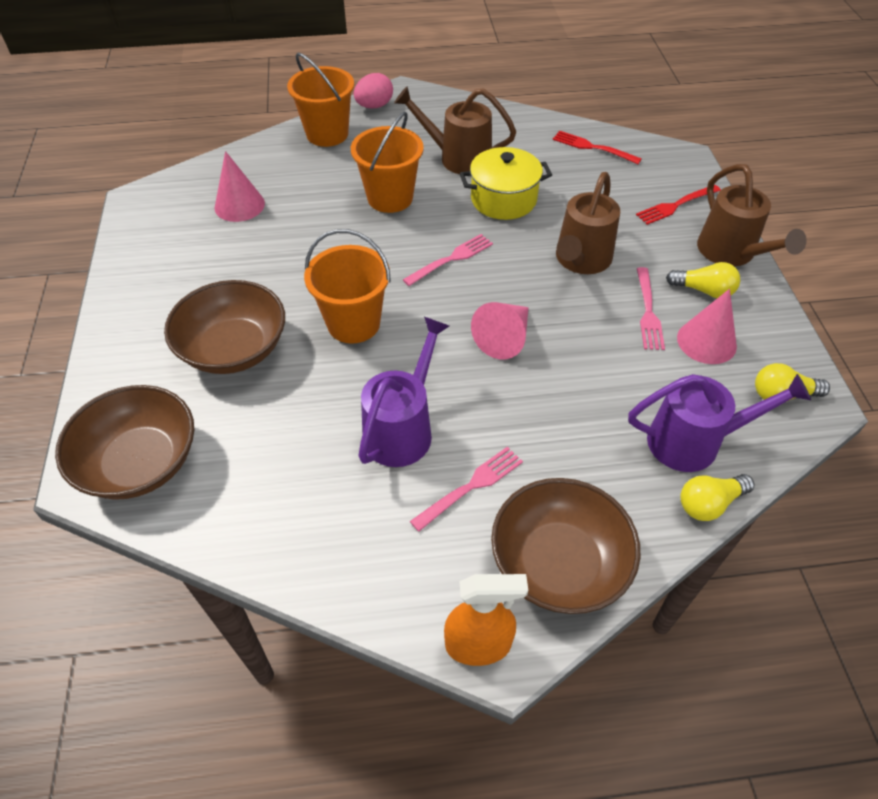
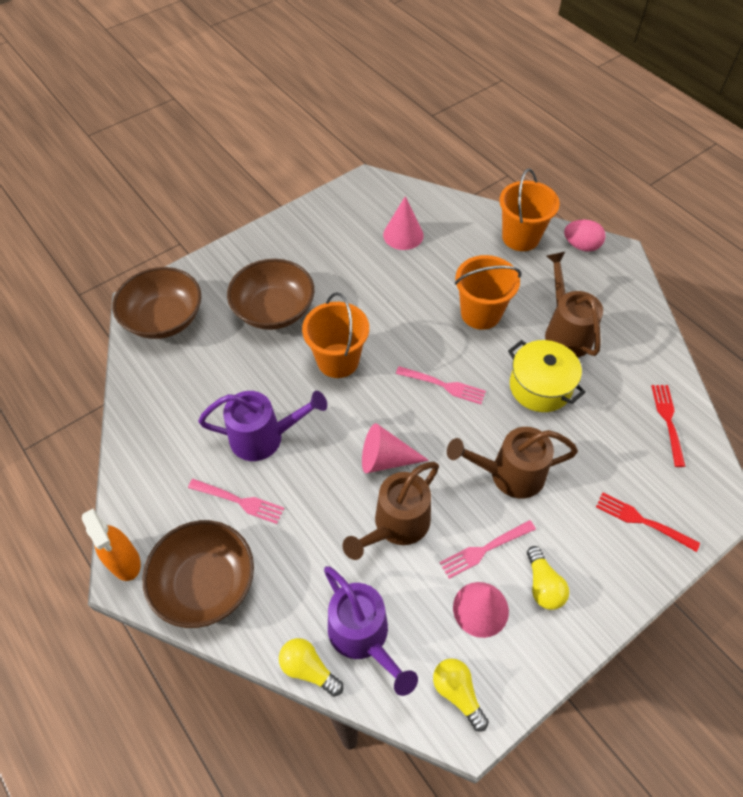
camera: 60 degrees right, 5 degrees up
brown watering can [697,164,807,266] -> brown watering can moved to [343,462,439,560]

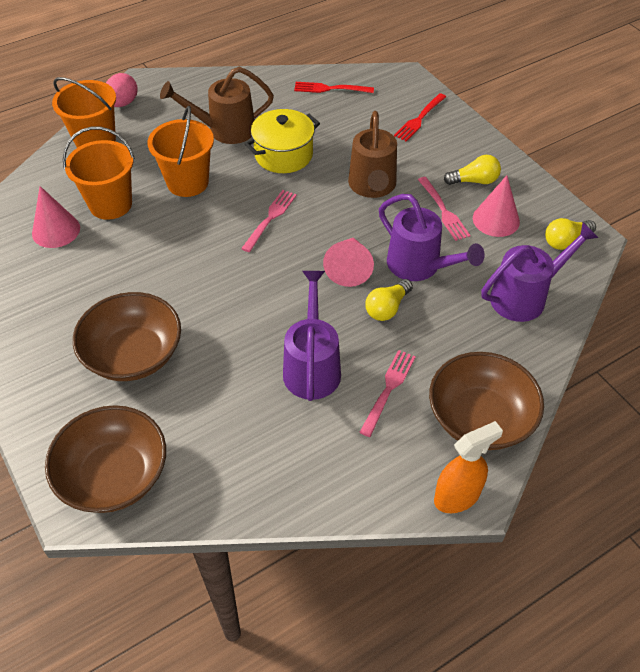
camera: 85 degrees left, 5 degrees down
yellow light bulb [279,638,343,697] -> yellow light bulb moved to [365,279,413,321]
orange bucket [302,292,369,378] -> orange bucket moved to [63,127,135,220]
brown watering can [343,462,439,560] -> purple watering can [379,194,485,281]

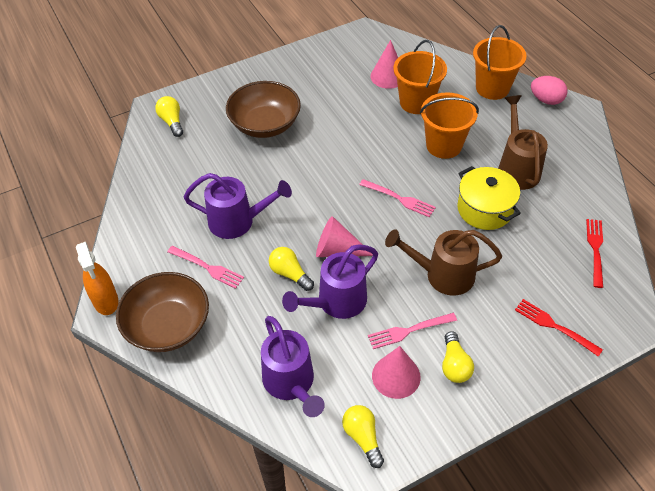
camera: 95 degrees right, 0 degrees up
brown bowl [45,405,166,513] -> yellow light bulb [155,96,183,137]

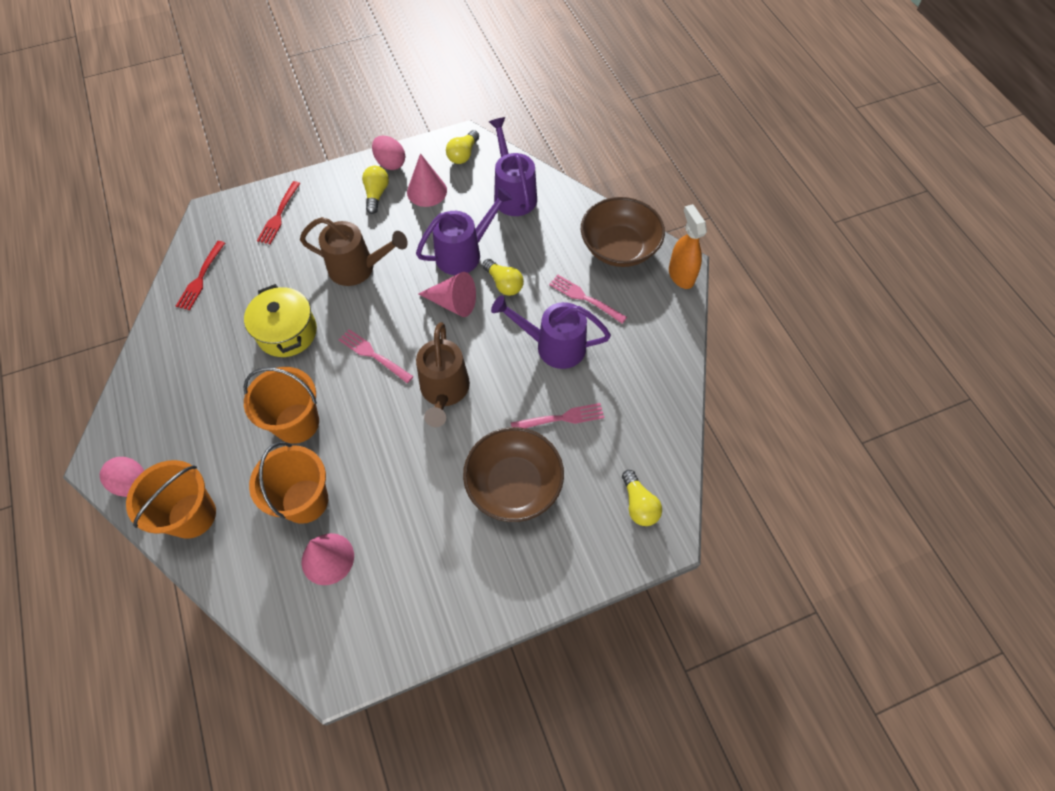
camera: 175 degrees left, 10 degrees up
yellow light bulb [342,405,384,468] -> yellow light bulb turned 45 degrees clockwise [446,130,479,164]
pink fork [368,313,457,349] -> pink fork moved to [511,403,604,428]
brown watering can [498,95,548,190] -> brown watering can moved to [416,322,470,427]
red fork [515,299,603,357] -> red fork turned 60 degrees clockwise [257,181,301,244]
none -> pink egg [372,135,405,170]

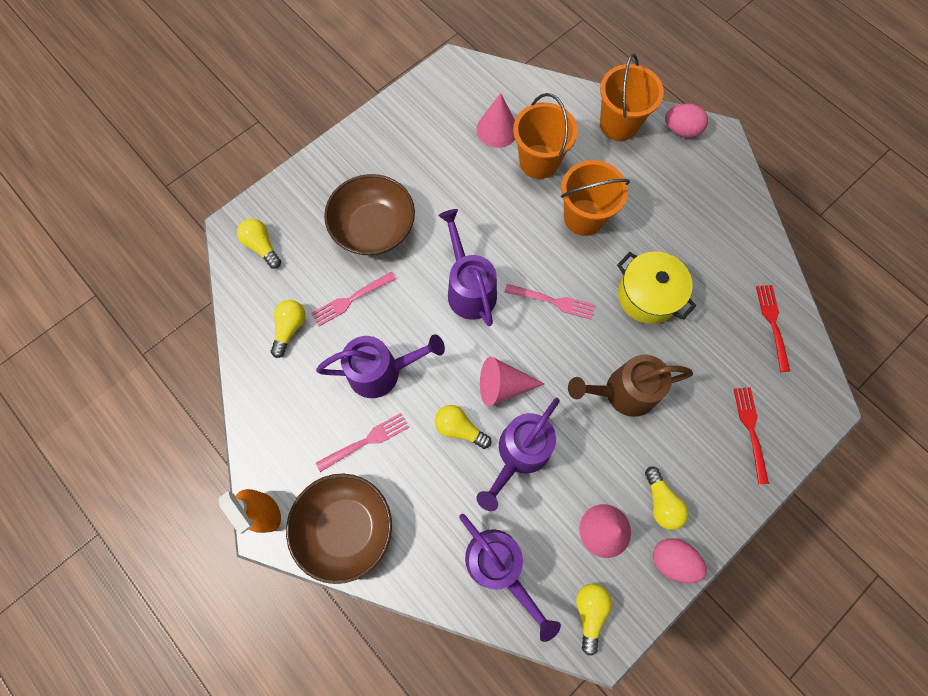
camera: 160 degrees right, 10 degrees up
brown watering can [416,322,470,427] -> purple watering can [438,209,497,326]
pink fork [549,275,627,324] -> pink fork turned 45 degrees counterclockwise [316,413,409,472]
none -> yellow light bulb [271,300,306,358]

